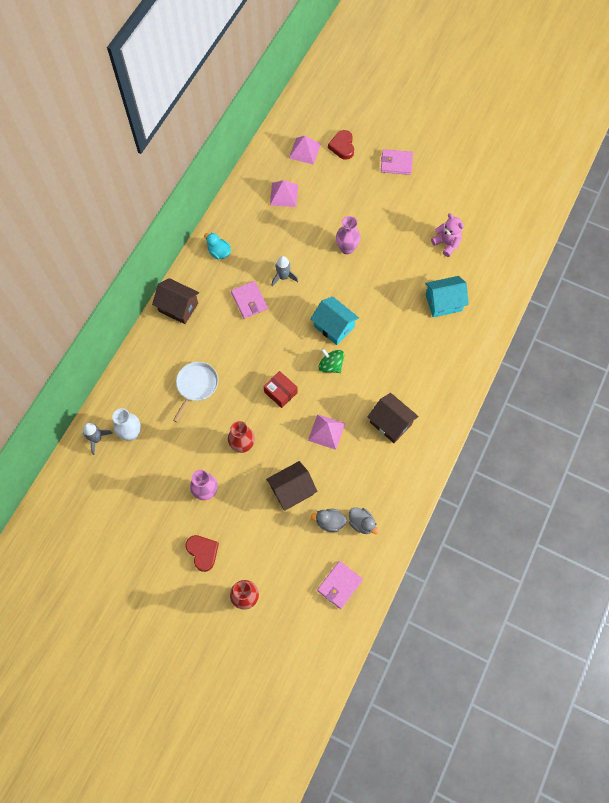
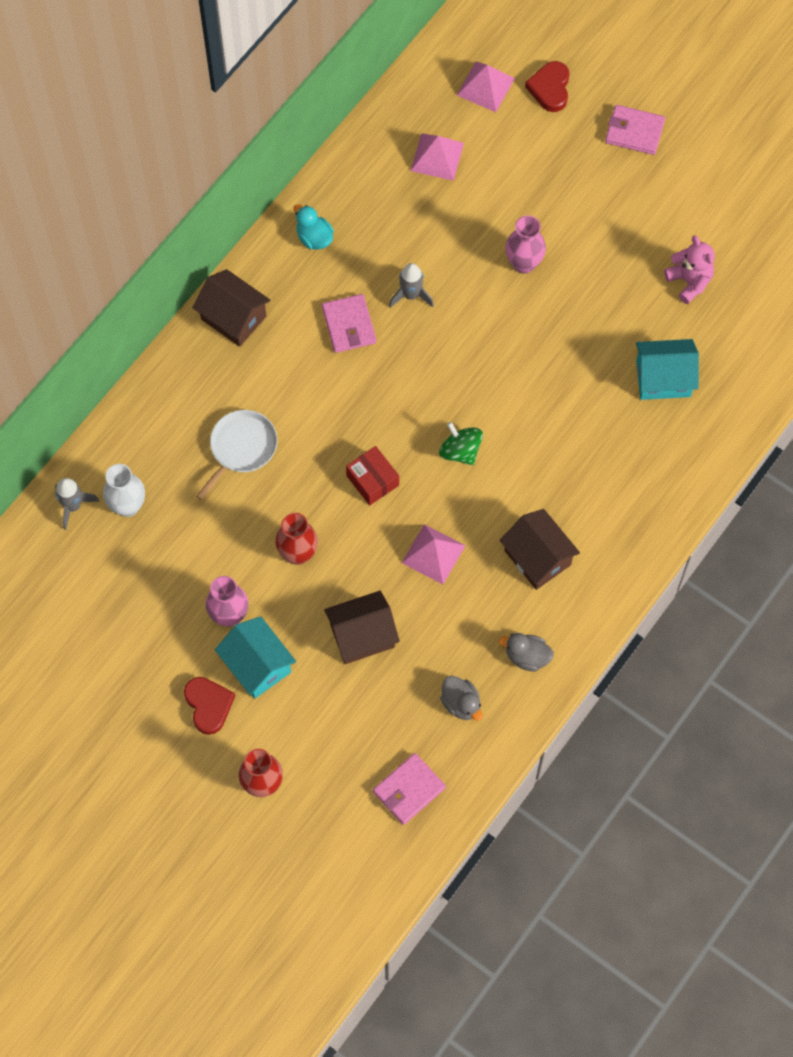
camera: 10 degrees right, 0 degrees up
turquoise house [310,297,359,345] -> turquoise house moved to [215,616,296,698]
grey duck [311,509,347,532] -> grey duck moved to [499,633,554,672]

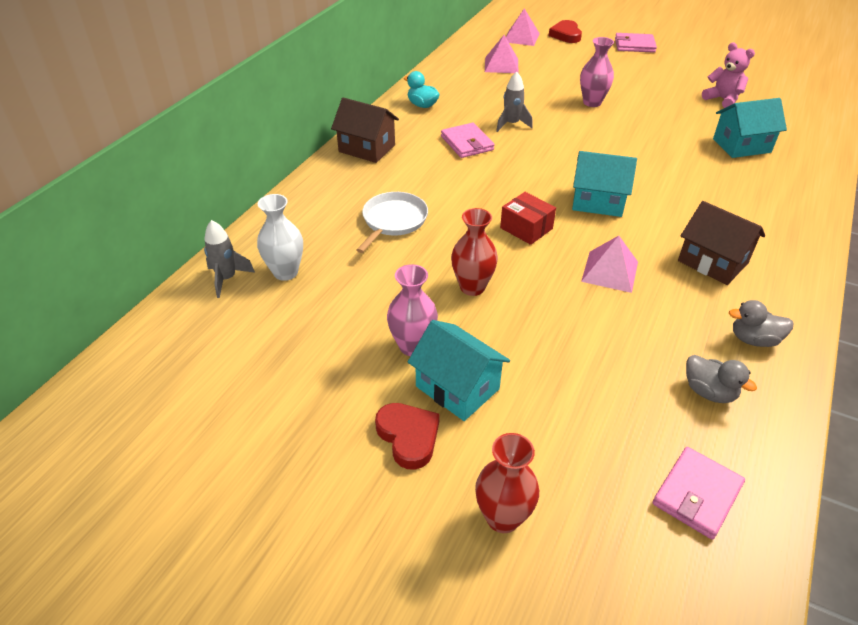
camera: 10 degrees left, 25 degrees down
brown house [324,591,400,664] -> none
green spinning top [439,422,483,465] -> turquoise house [572,151,637,217]

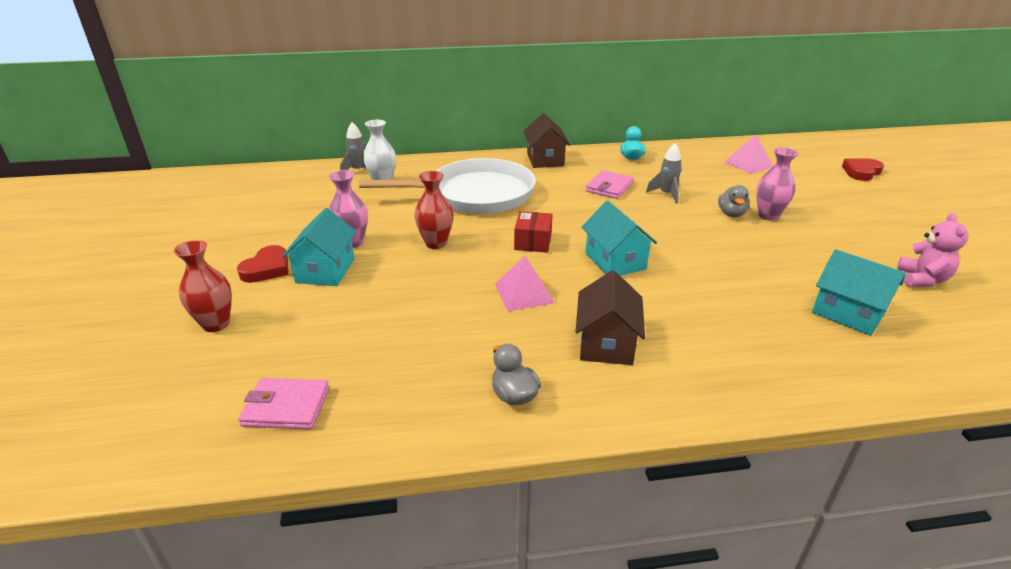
camera: 55 degrees right, 10 degrees down
white pan [357,192,428,253] -> white pan [359,158,536,214], size x1.96
pink pyramid [506,8,540,46] -> none
pink wallet [615,33,657,53] -> none
grey duck [686,355,757,403] -> grey duck moved to [718,185,750,217]

